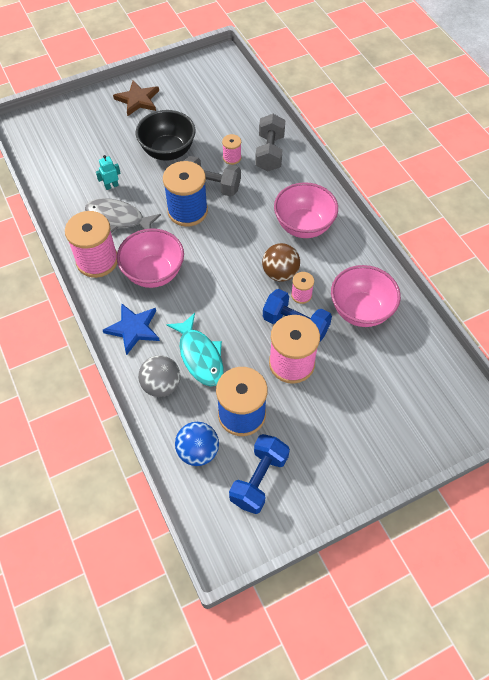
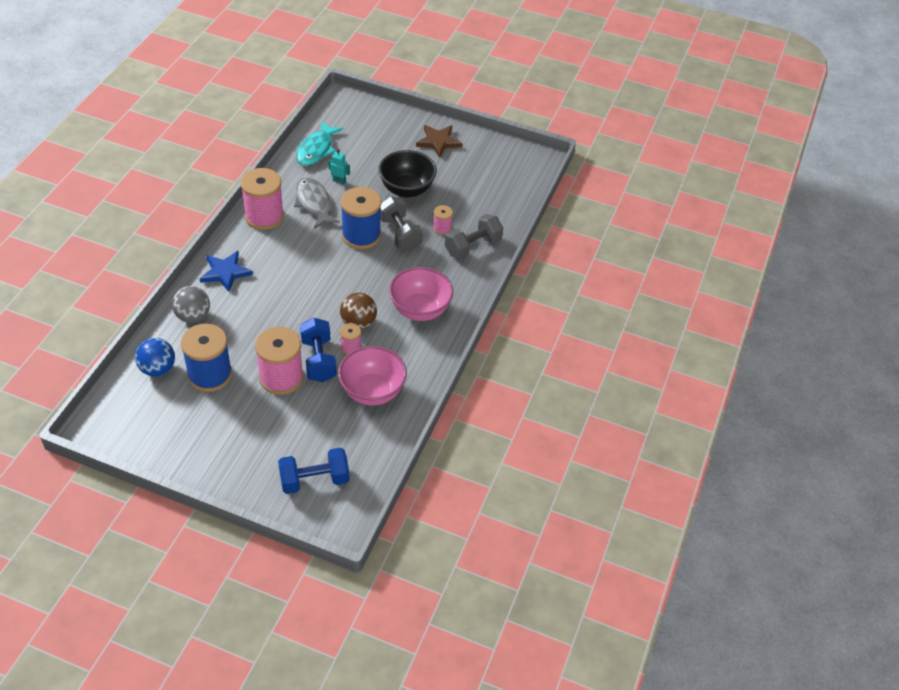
camera: 45 degrees right, 10 degrees down
pink bowl [117,228,184,288] -> none
turquoise fish [166,313,224,386] -> turquoise fish moved to [296,121,343,166]
blue dumbbell [229,434,290,514] -> blue dumbbell moved to [278,448,349,494]

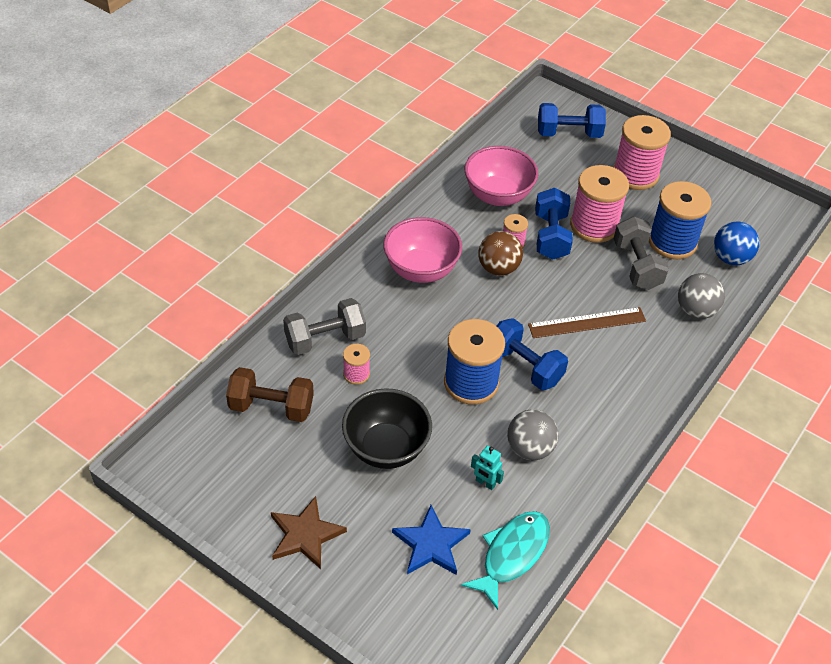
camera: 165 degrees left, 0 degrees up
blue star [200,251,253,292] -> blue star moved to [392,505,471,575]
pink spool [241,168,284,230] -> pink spool moved to [614,115,671,190]
grey fish [294,177,340,229] -> grey ball [507,409,559,460]
grey dumbbell [380,196,423,251] -> grey dumbbell moved to [613,216,669,290]
none -> brown dumbbell [226,367,314,422]
none -> blue dumbbell [497,318,568,390]
none -> brown ruler [528,307,646,338]

